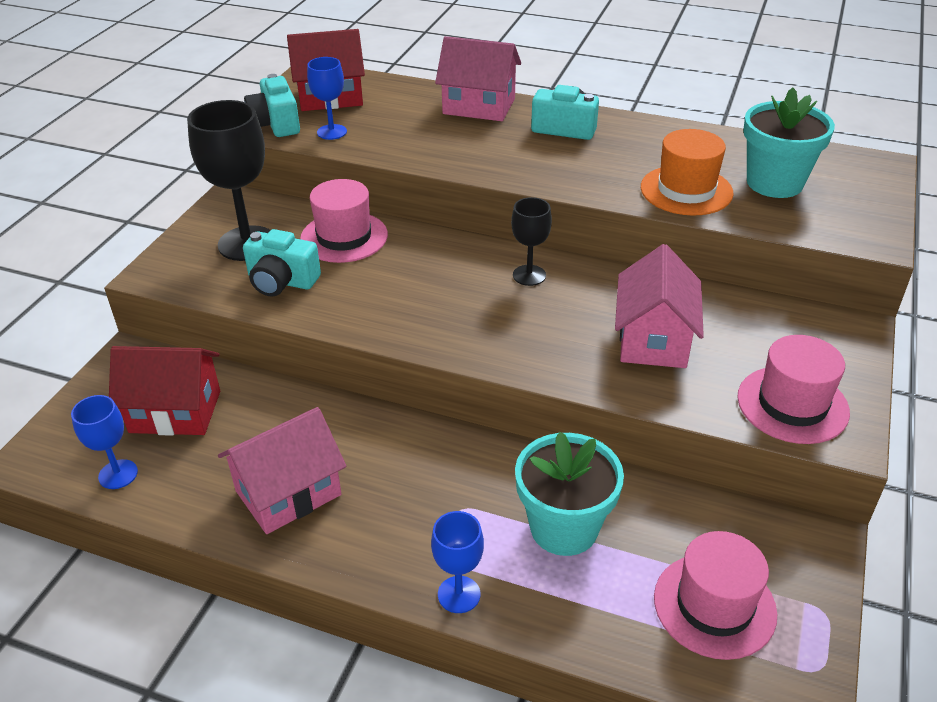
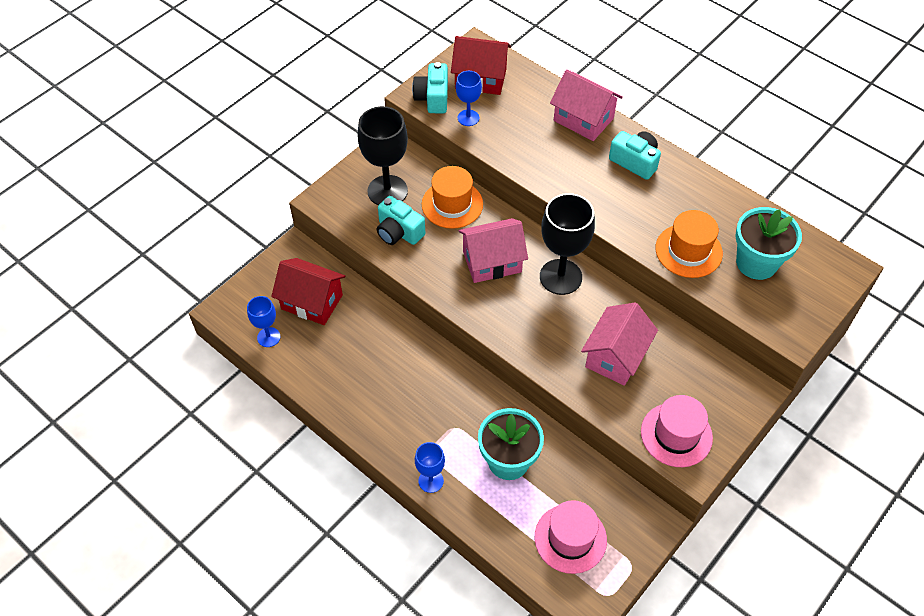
camera: 20 degrees right, 15 degrees up
pink house [218,407,346,534] -> pink house moved to [458,218,528,283]
pink hat [300,179,388,263] -> orange hat [422,166,483,229]
black goblet [511,197,552,286] -> black goblet [540,193,595,295], size x1.83

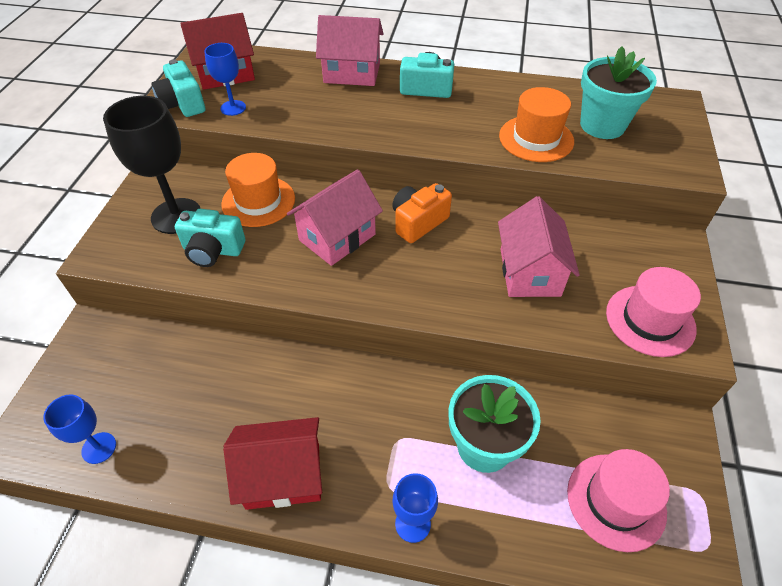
camera: 30 degrees left, 5 degrees down
red house [271,258,345,325] -> red house moved to [223,417,322,510]
black goblet [540,193,595,295] -> orange camera [392,183,452,243]

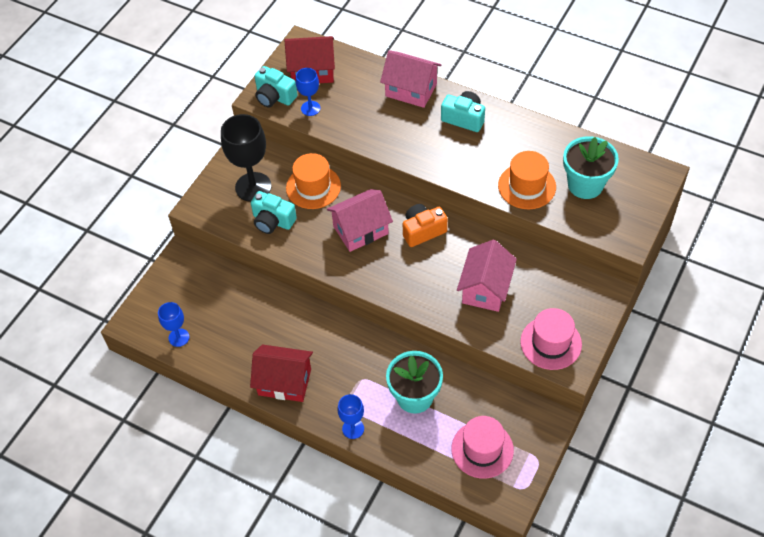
camera: 20 degrees right, 5 degrees up
turquoise camera [151,59,205,117] -> turquoise camera turned 45 degrees counterclockwise [254,66,297,108]

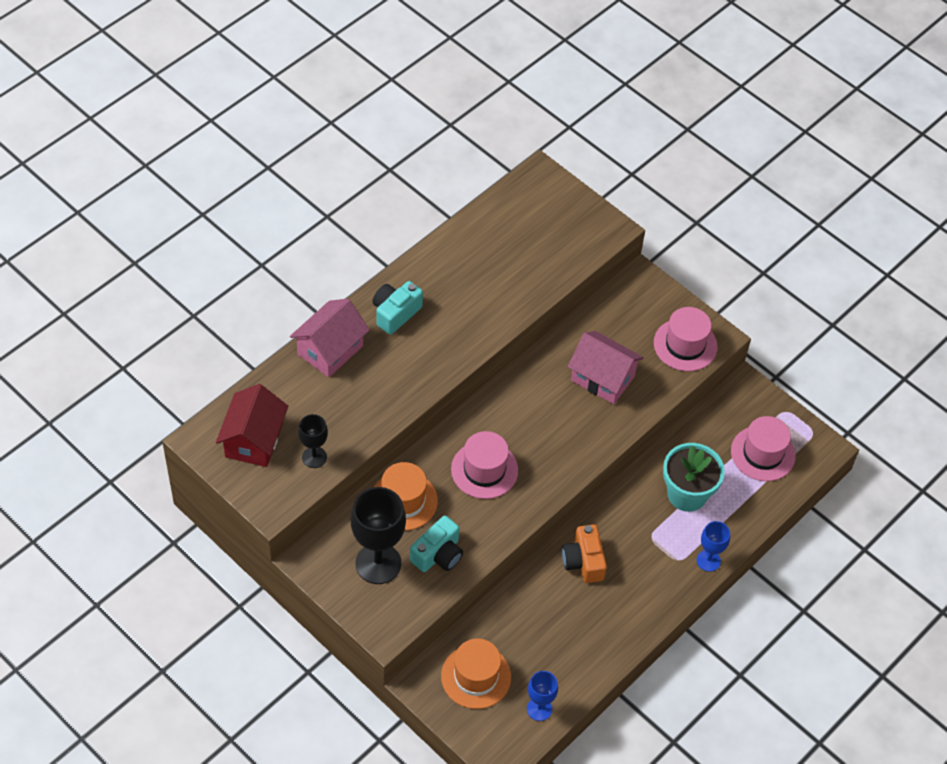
camera: 80 degrees left, 0 degrees up
red house [250,344,313,402] -> none
turquoise camera [254,66,297,108] -> none
blue goblet [296,68,321,116] -> black goblet [298,414,328,468]
pink house [327,189,393,252] -> pink hat [451,431,518,499]
orange camera [403,204,448,247] -> orange camera moved to [562,524,607,583]
orange hat [498,151,556,209] -> orange hat moved to [441,639,511,709]
turquoise flower pot [563,136,619,199] -> none

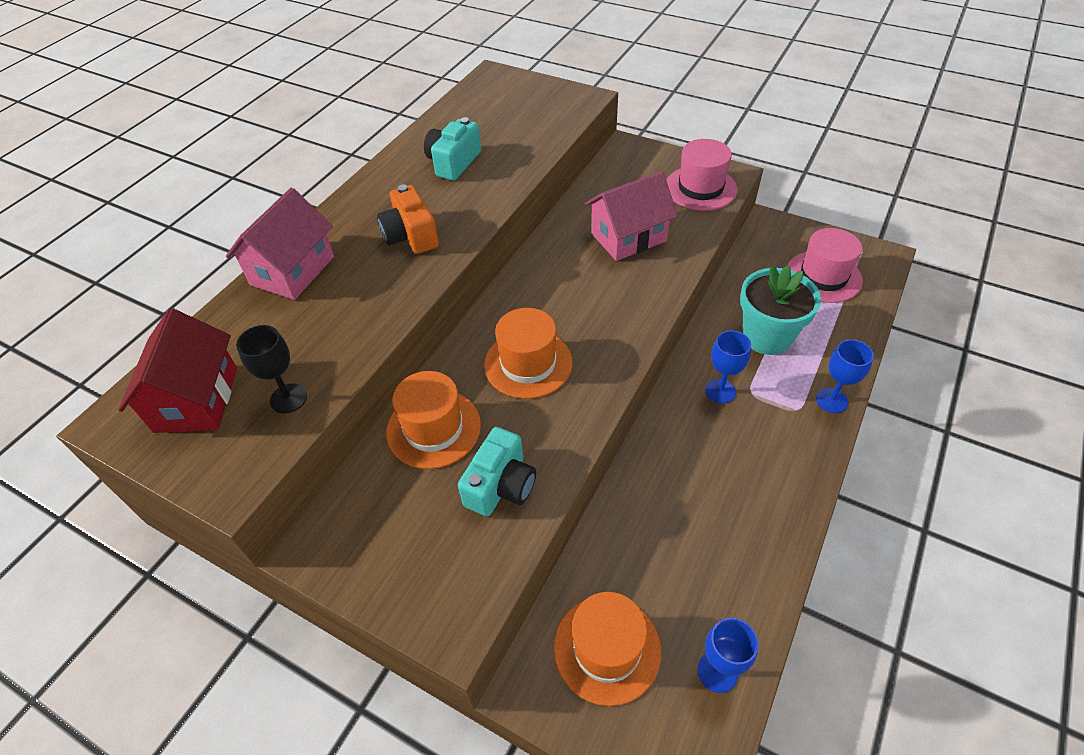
camera: 10 degrees left, 5 degrees down
black goblet [351,487,406,584] -> none
turquoise camera [372,281,423,335] -> turquoise camera moved to [424,117,481,181]
pink hat [451,431,518,499] -> orange hat [484,308,573,399]
orange camera [562,524,607,583] -> orange camera moved to [377,184,439,254]
pink house [568,331,644,404] -> pink house turned 45 degrees counterclockwise [585,171,678,261]
none -> blue goblet [705,330,751,404]

